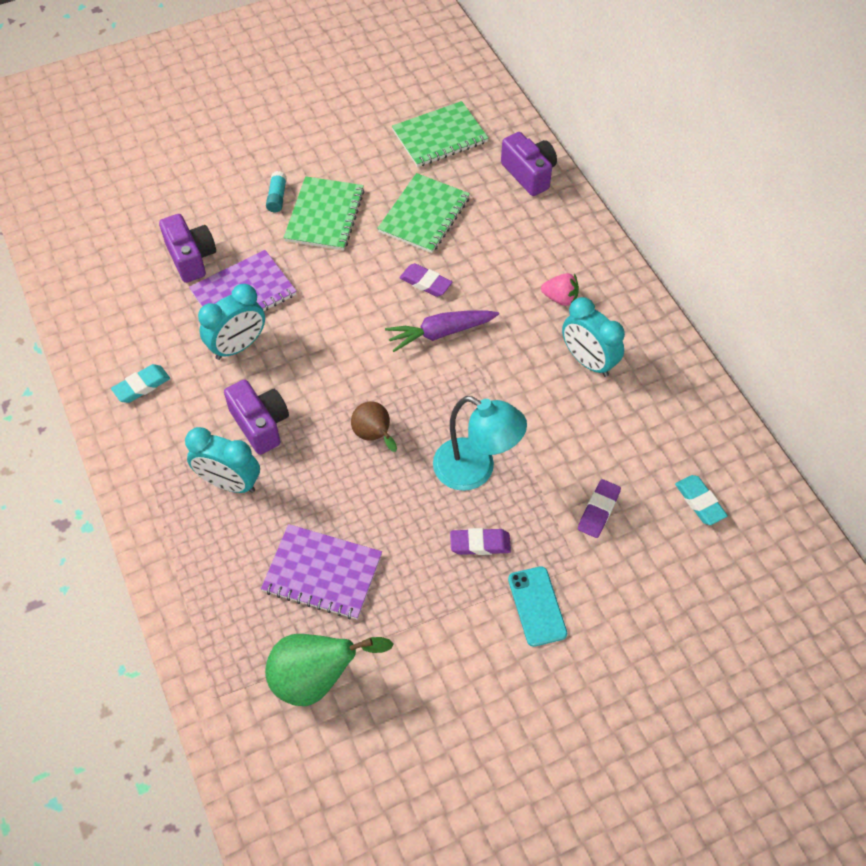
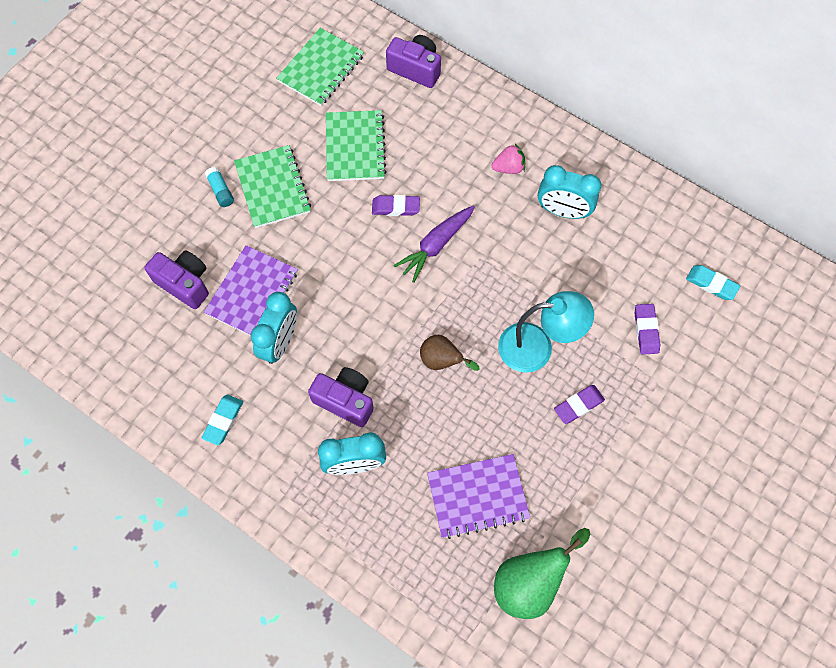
camera: 30 degrees left, 10 degrees up
turquoise phone [508,566,567,647] -> none

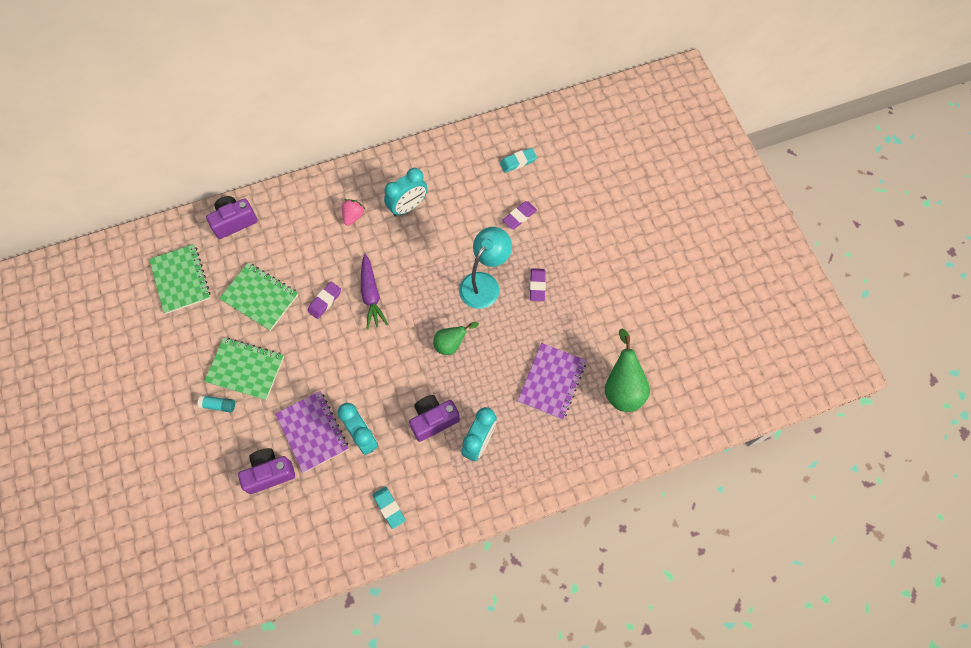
camera: 55 degrees left, 0 degrees up
brown pear [420,335,480,371] -> green pear [433,322,479,355]
purple eraser [634,304,660,354] -> purple eraser turned 75 degrees counterclockwise [502,201,537,229]

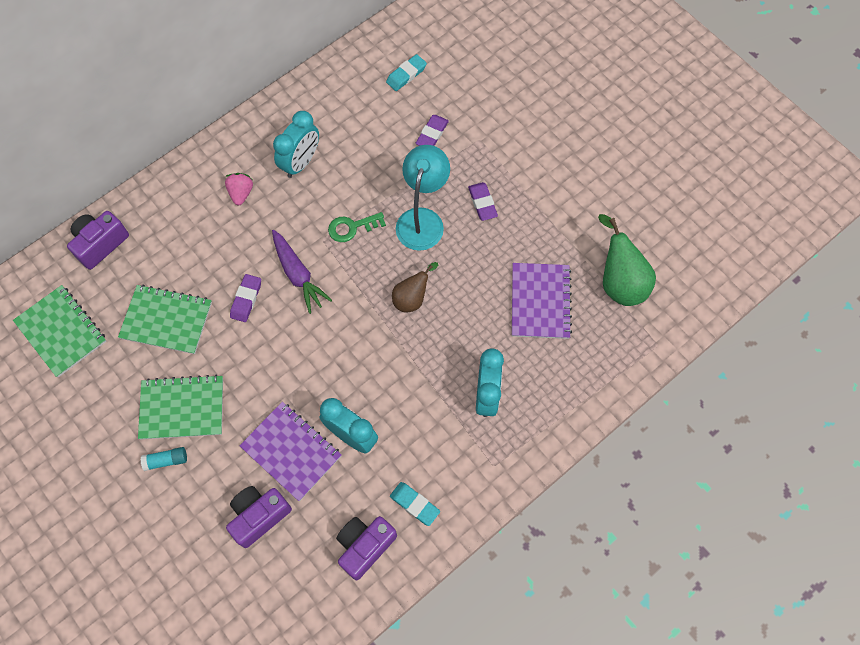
camera: 20 degrees left, 0 degrees up
purple camera [409,395,460,442] -> purple camera moved to [336,516,397,580]
green pear [433,322,479,355] -> brown pear [392,262,438,312]
none -> green key [328,212,386,242]

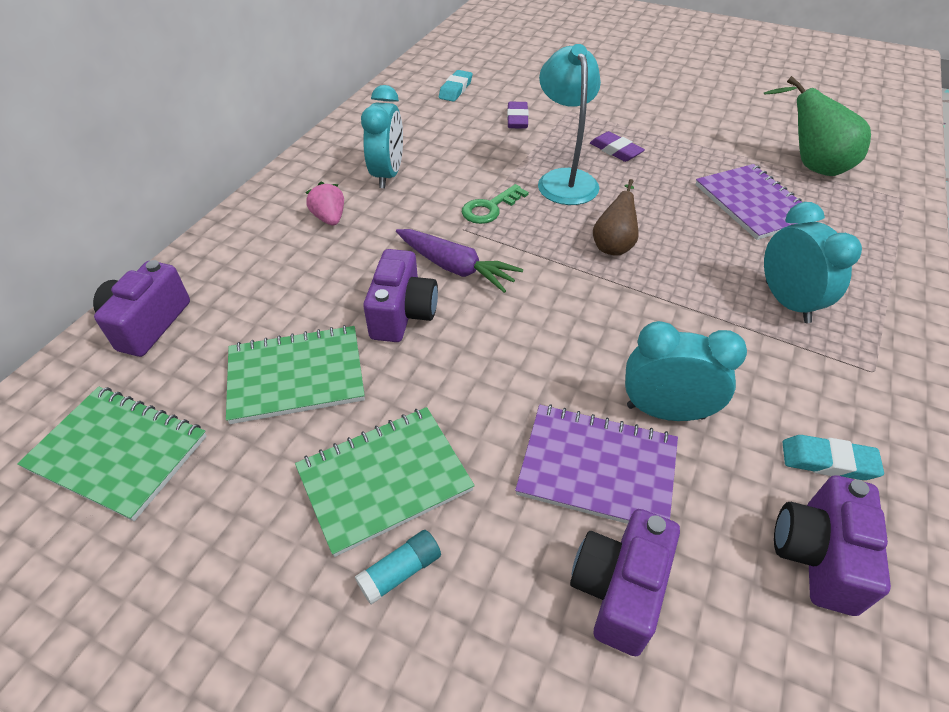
camera: 25 degrees left, 20 degrees down
purple eraser [230,274,261,322] -> purple camera [363,249,438,342]

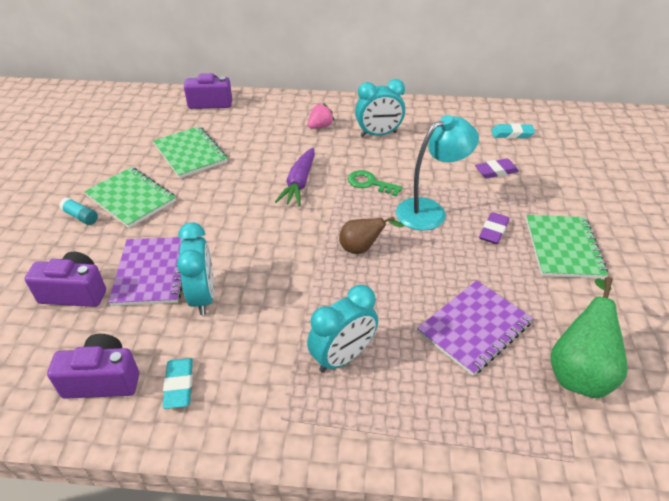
camera: 70 degrees right, 5 degrees down
green notebook [17,386,207,521] -> green notebook moved to [526,215,608,279]
purple camera [363,249,438,342] -> none

